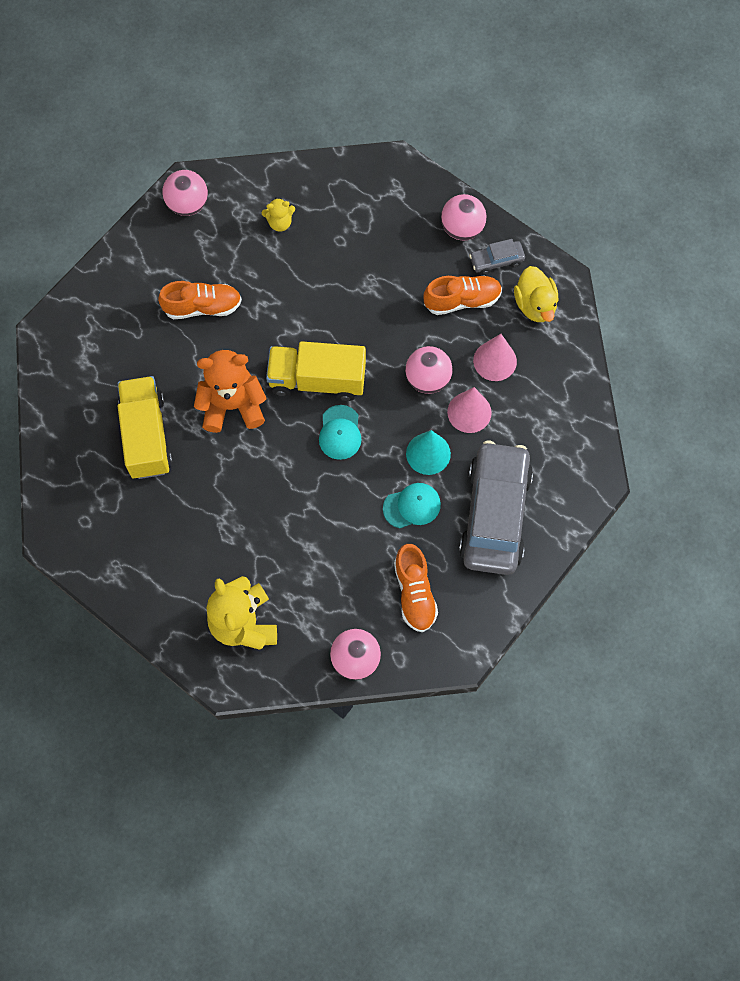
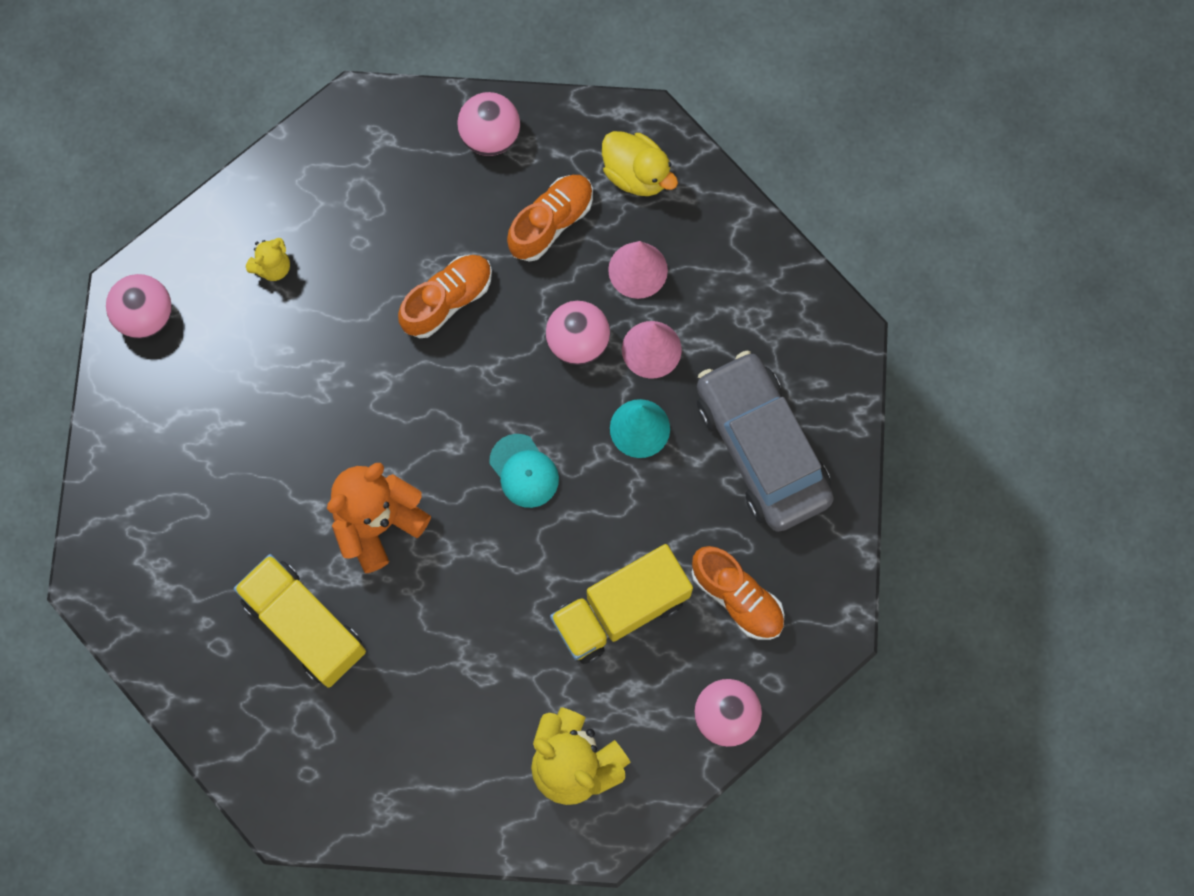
camera: 35 degrees left, 5 degrees up
orange shoe [158,281,242,319] -> orange shoe moved to [398,255,492,338]
yellow truck [266,341,366,401] -> yellow truck moved to [550,544,693,664]
turquoise cap [383,483,441,528] -> none
grey car [469,239,525,275] -> none

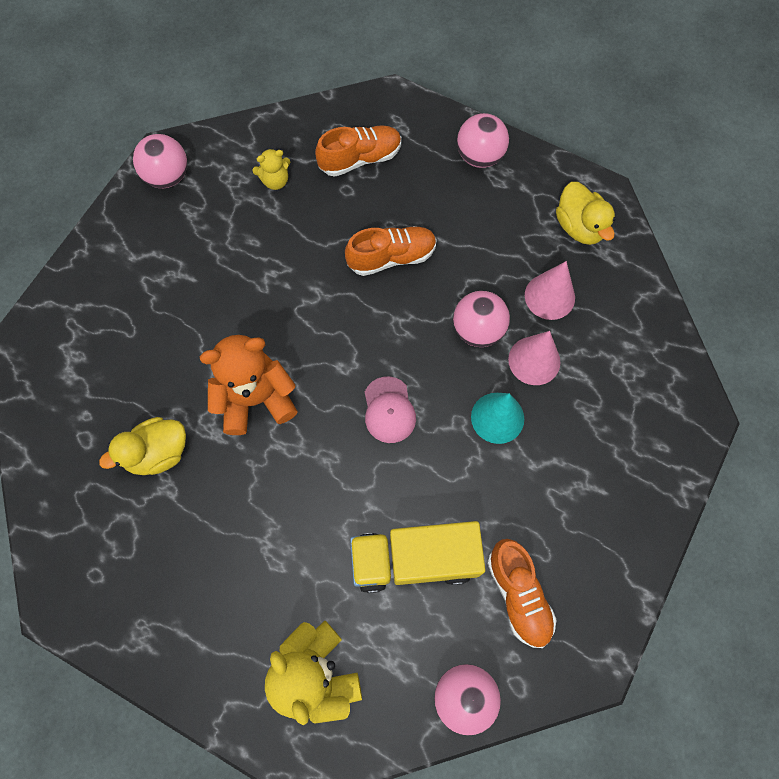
camera: 25 degrees right, 5 degrees down
yellow truck [234,554,366,688] -> yellow duck [99,417,186,475]
turquoise cap [489,434,559,508] -> pink cap [365,376,416,443]
orange shoe [507,175,593,262] -> orange shoe moved to [315,125,401,177]
grey car [697,350,834,532] -> none

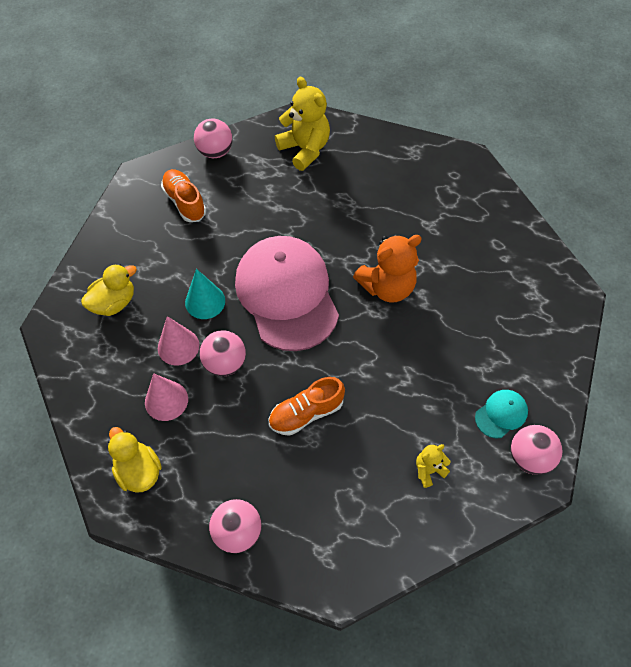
camera: 170 degrees right, 10 degrees down
yellow duck [99,417,186,475] -> yellow duck moved to [81,264,137,316]
orange shoe [315,125,401,177] -> none
yellow truck [350,521,485,593] -> none
pink cap [365,376,416,443] -> pink cap [235,236,339,351], size x2.47
none -> turquoise cap [475,390,528,438]

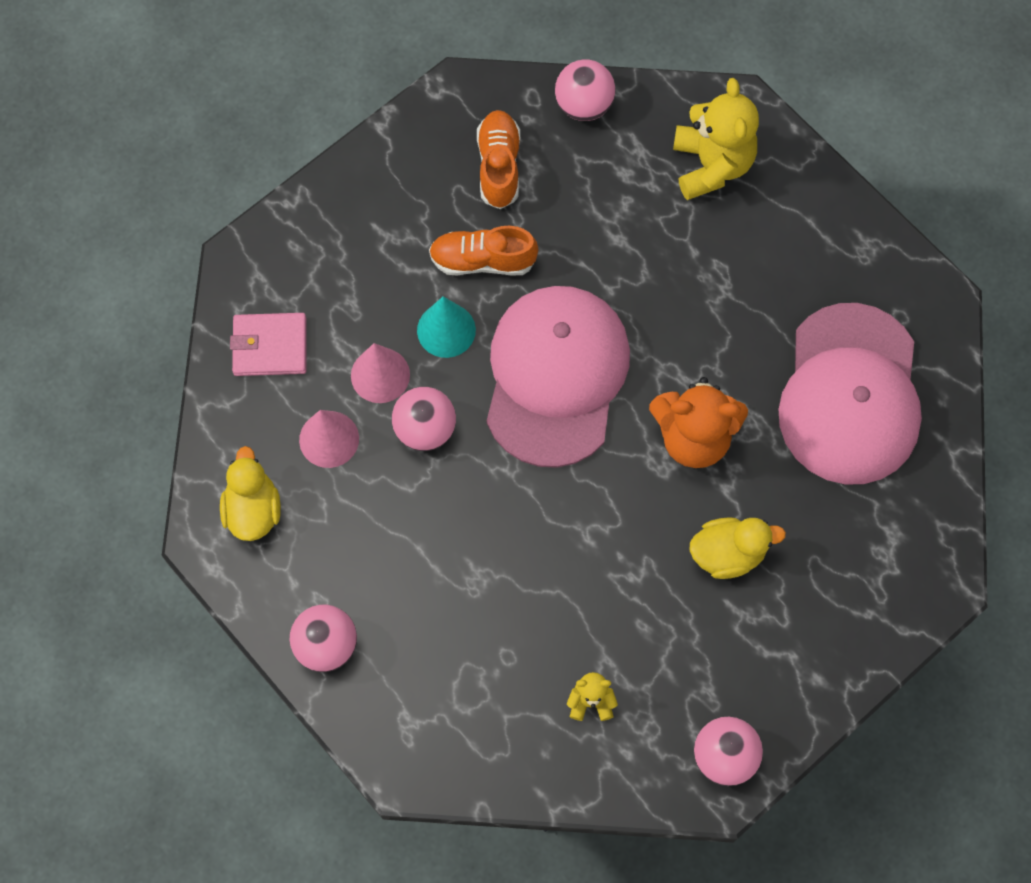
camera: 30 degrees right, 10 degrees up
yellow duck [81,264,137,316] -> yellow duck moved to [689,517,786,579]
orange shoe [269,377,345,436] -> orange shoe moved to [429,226,538,275]
turquoise cap [475,390,528,438] -> none
none -> pink wallet [230,313,307,376]
none -> pink cap [778,303,922,484]

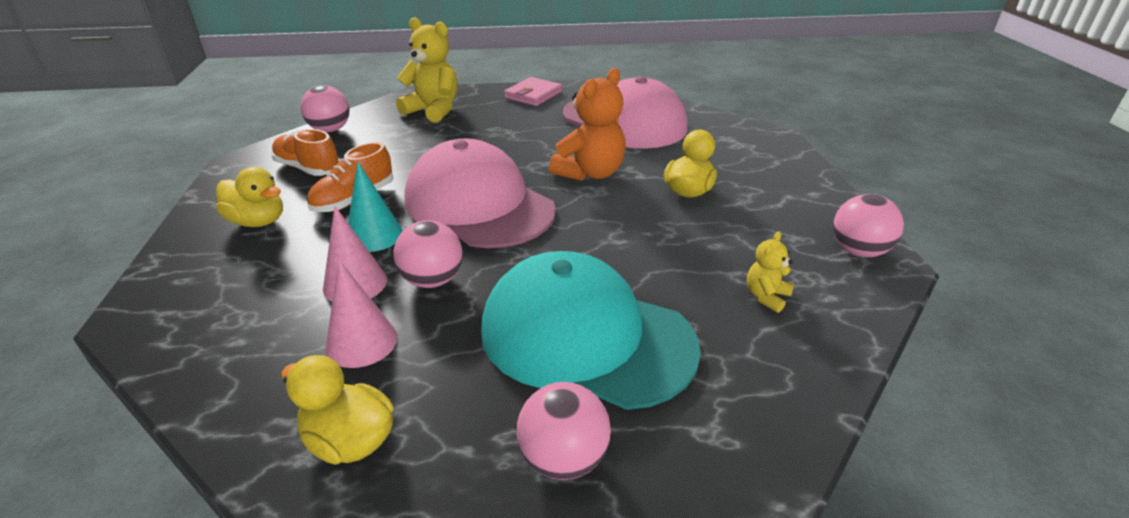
camera: 55 degrees left, 35 degrees down
pink wallet [230,313,307,376] -> pink wallet moved to [504,77,562,106]
none -> yellow duck [216,167,283,227]
none -> turquoise cap [481,251,701,410]

